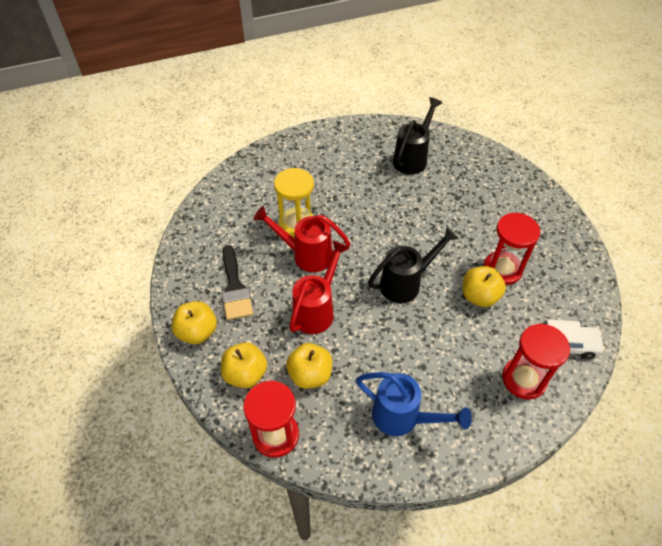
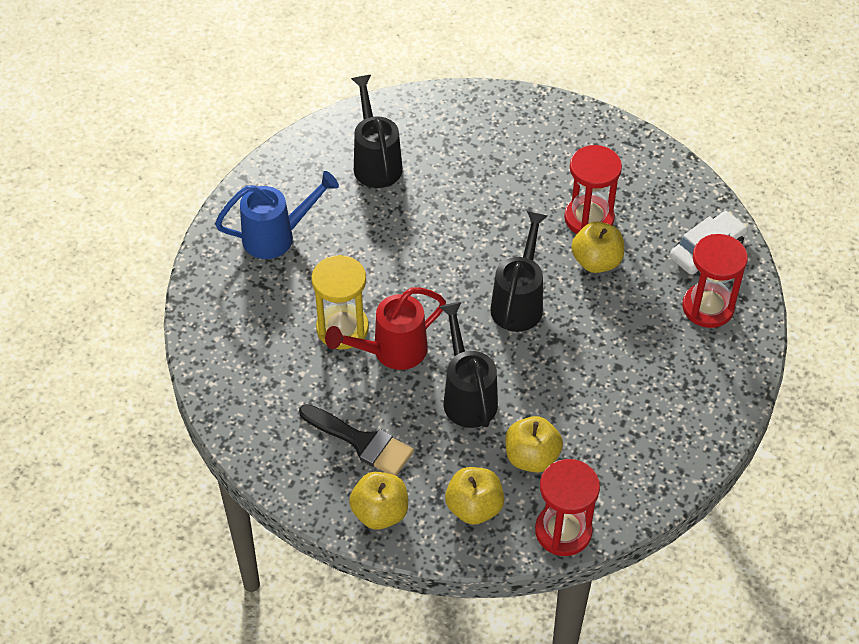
camera: 45 degrees left, 0 degrees up
red watering can [289,240,348,334] -> black watering can [439,302,498,428]
blue watering can [356,372,472,436] -> blue watering can moved to [215,171,339,259]

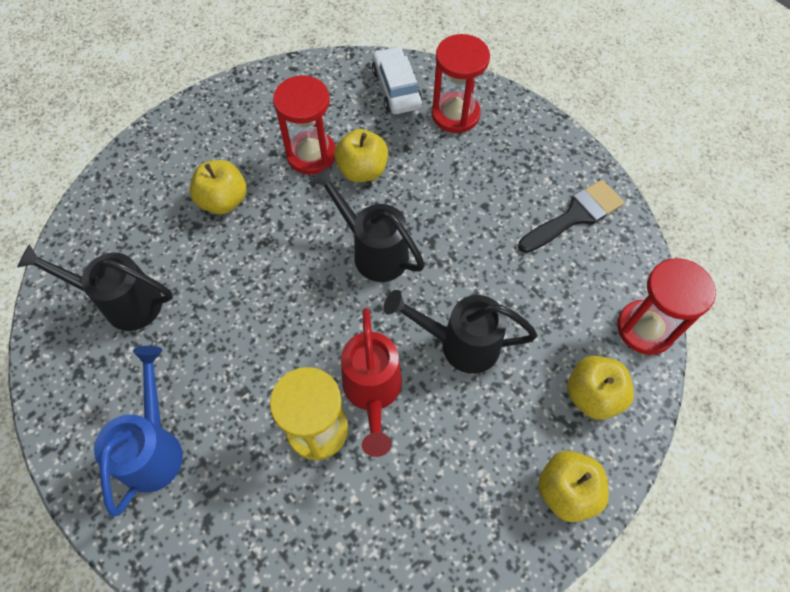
camera: 65 degrees left, 10 degrees up
black brush [299,404,414,476] -> black brush moved to [518,180,624,253]
yellow apple [505,416,563,473] -> yellow apple moved to [190,160,247,214]

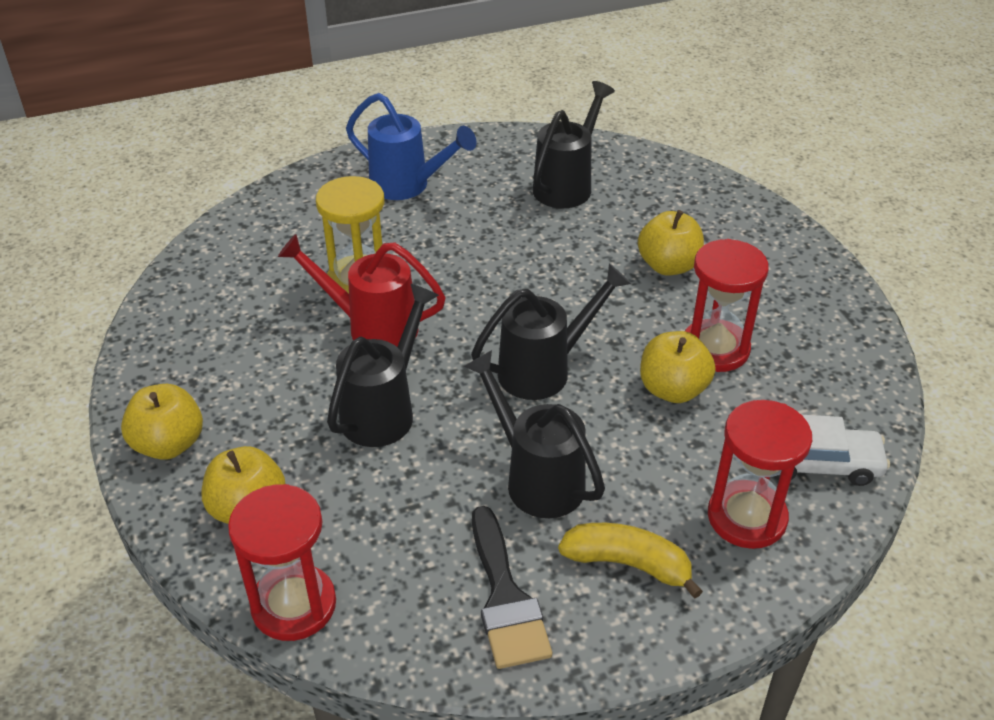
camera: 110 degrees right, 20 degrees down
none -> black watering can [463,350,605,518]
none -> yellow banana [558,523,703,599]

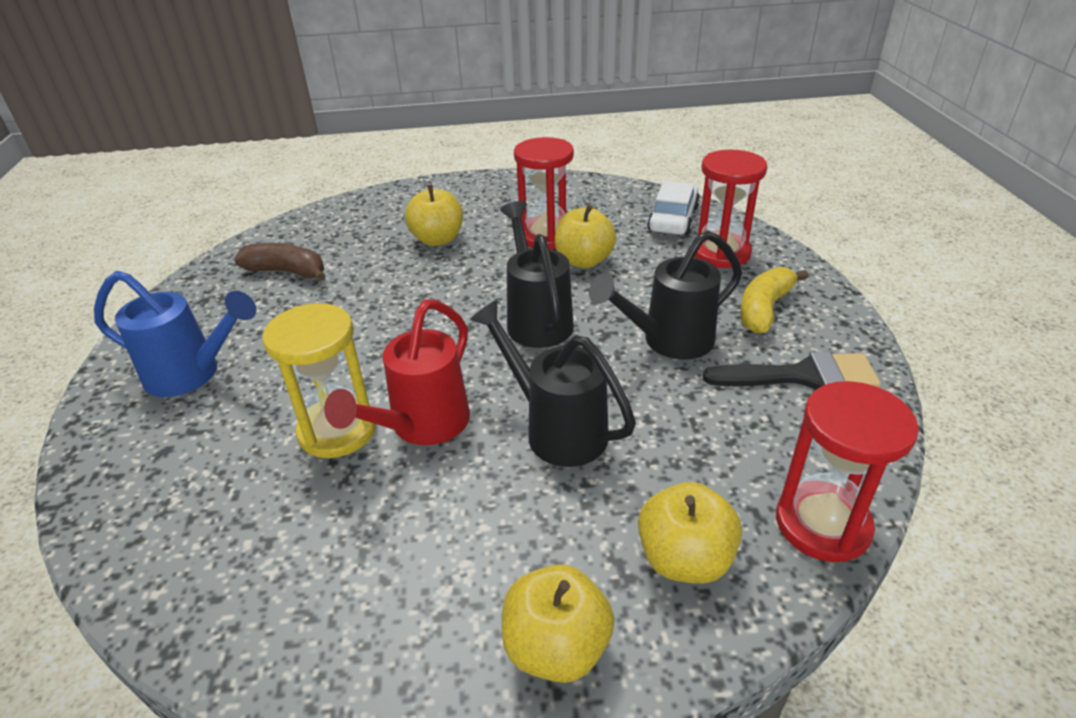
camera: 75 degrees left, 5 degrees down
blue watering can [346,93,476,200] -> blue watering can turned 60 degrees clockwise [94,271,256,397]
black watering can [533,81,615,208] -> brown banana [234,243,325,281]

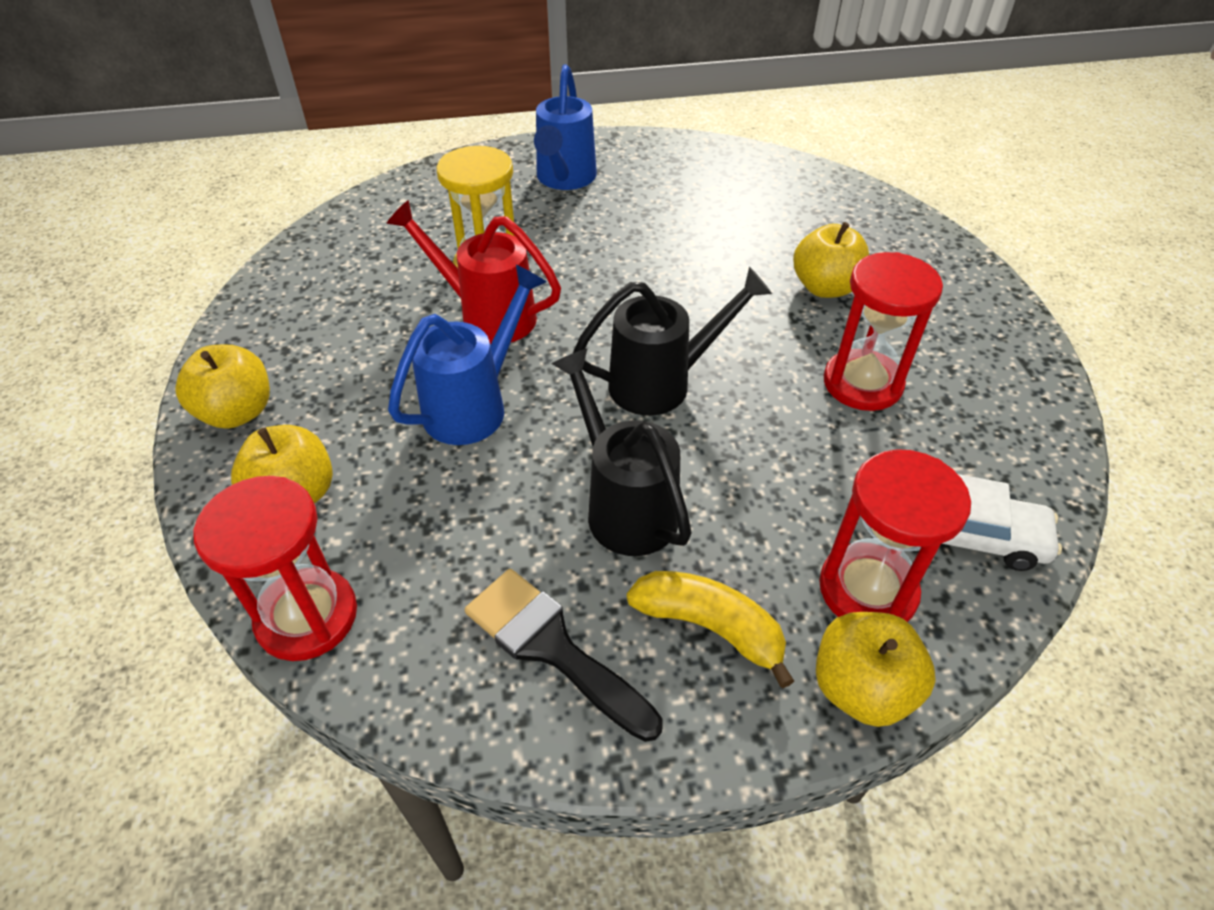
camera: 85 degrees right, 10 degrees up
brown banana [234,243,325,281] -> none
black watering can [470,300,636,467] -> blue watering can [388,265,547,445]
yellow apple [555,204,616,268] -> yellow apple moved to [816,612,936,727]
black brush [703,352,881,389] -> black brush turned 135 degrees clockwise [465,569,662,742]

